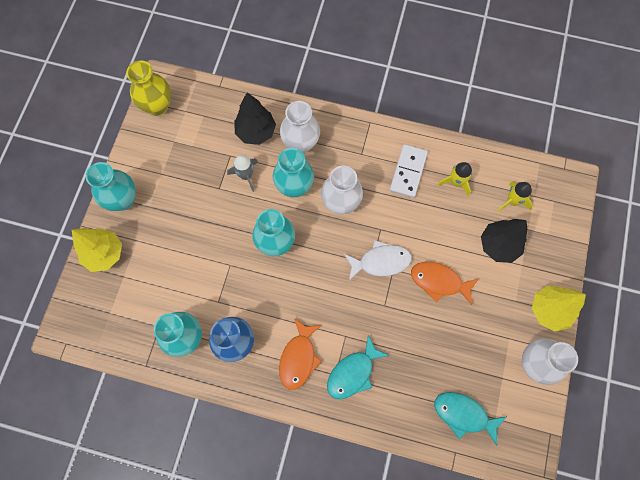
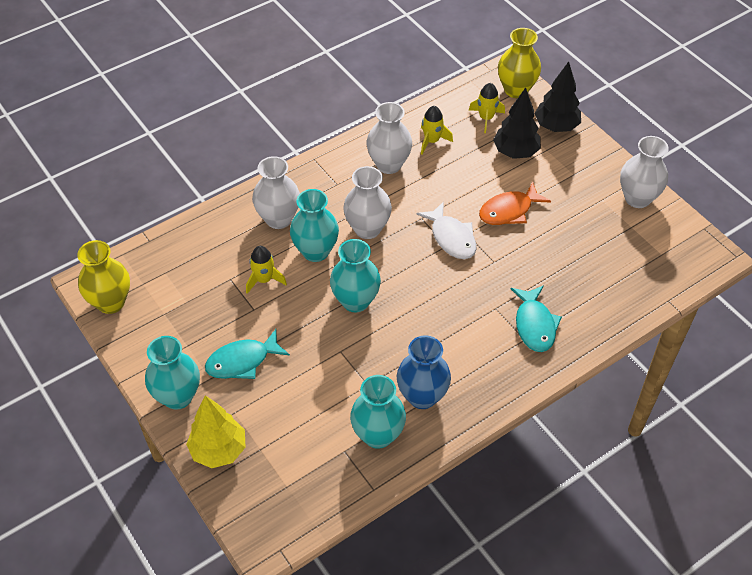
camera: 50 degrees left, 20 degrees down
grey rocket [227,155,258,192] -> yellow rocket [246,246,287,294]
black tree [234,92,276,145] -> black tree moved to [535,62,581,132]
orange fish [279,318,322,390] -> none
white fish [344,240,412,281] -> white fish turned 120 degrees clockwise [417,201,476,259]
white domino [390,144,428,198] -> white vase [366,102,412,174]
turquoise fish [434,392,507,446] -> turquoise fish moved to [205,329,290,379]
yellow tree [532,286,586,332] -> none
none -> yellow vase [498,28,541,98]

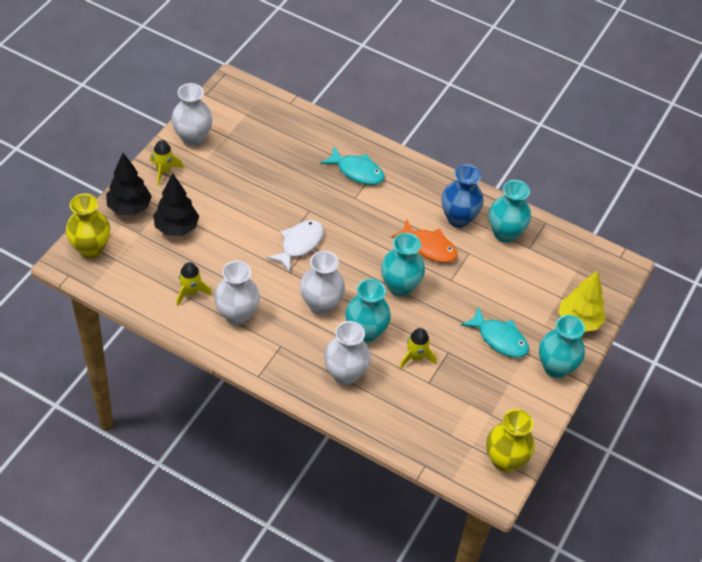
camera: 120 degrees left, 0 degrees up
yellow rocket [469,83,505,133] -> yellow rocket moved to [150,140,183,186]
orange fish [479,181,551,225] -> orange fish moved to [391,219,457,263]
turquoise fish [511,285,562,352] -> turquoise fish turned 60 degrees clockwise [320,146,385,185]

